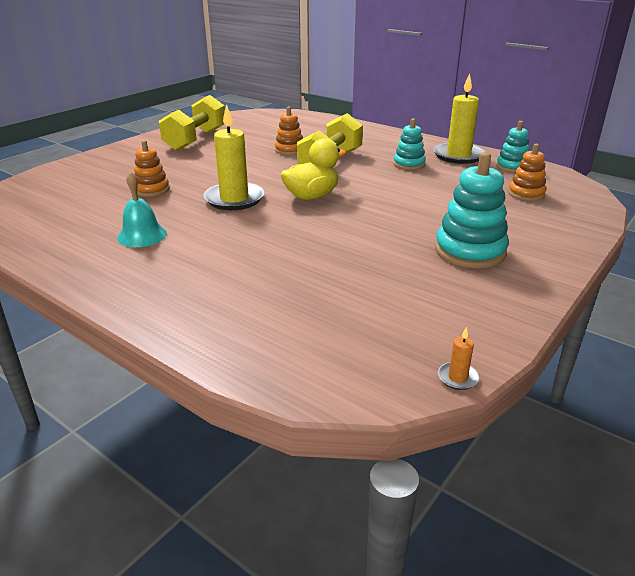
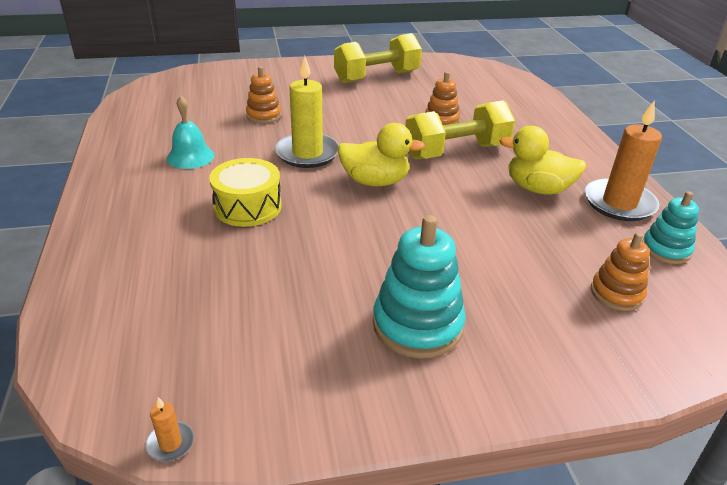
camera: 40 degrees right, 5 degrees up
turquoise stacking toy [394,118,426,170] -> yellow duck [499,126,586,195]
yellow candle [433,73,485,164] -> orange candle [585,100,662,221]
none -> yellow drum [209,158,282,227]

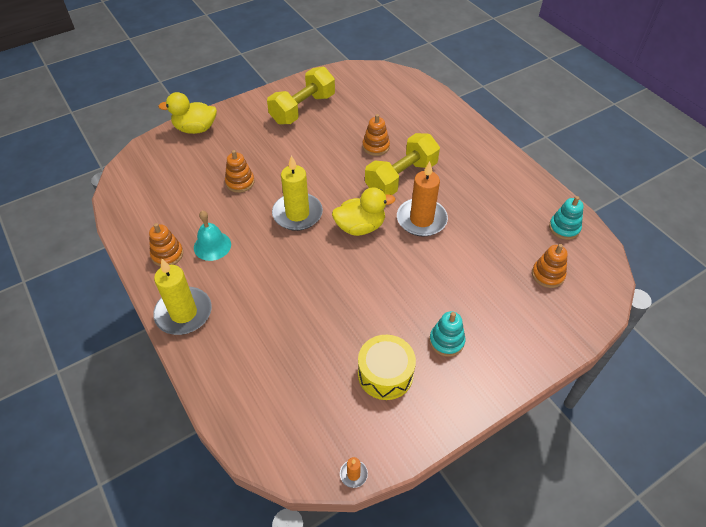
camera: 20 degrees left, 15 degrees up
yellow drum [209,158,282,227] -> yellow drum moved to [358,335,416,400]
turquoise stacking toy [373,215,466,358] -> turquoise stacking toy [429,311,465,357], size x0.61
yellow duck [499,126,586,195] -> yellow duck moved to [158,92,217,134]
orange candle [585,100,662,221] -> orange candle moved to [397,161,448,237]
none -> orange stacking toy [149,223,183,267]
none -> yellow candle [153,259,212,335]

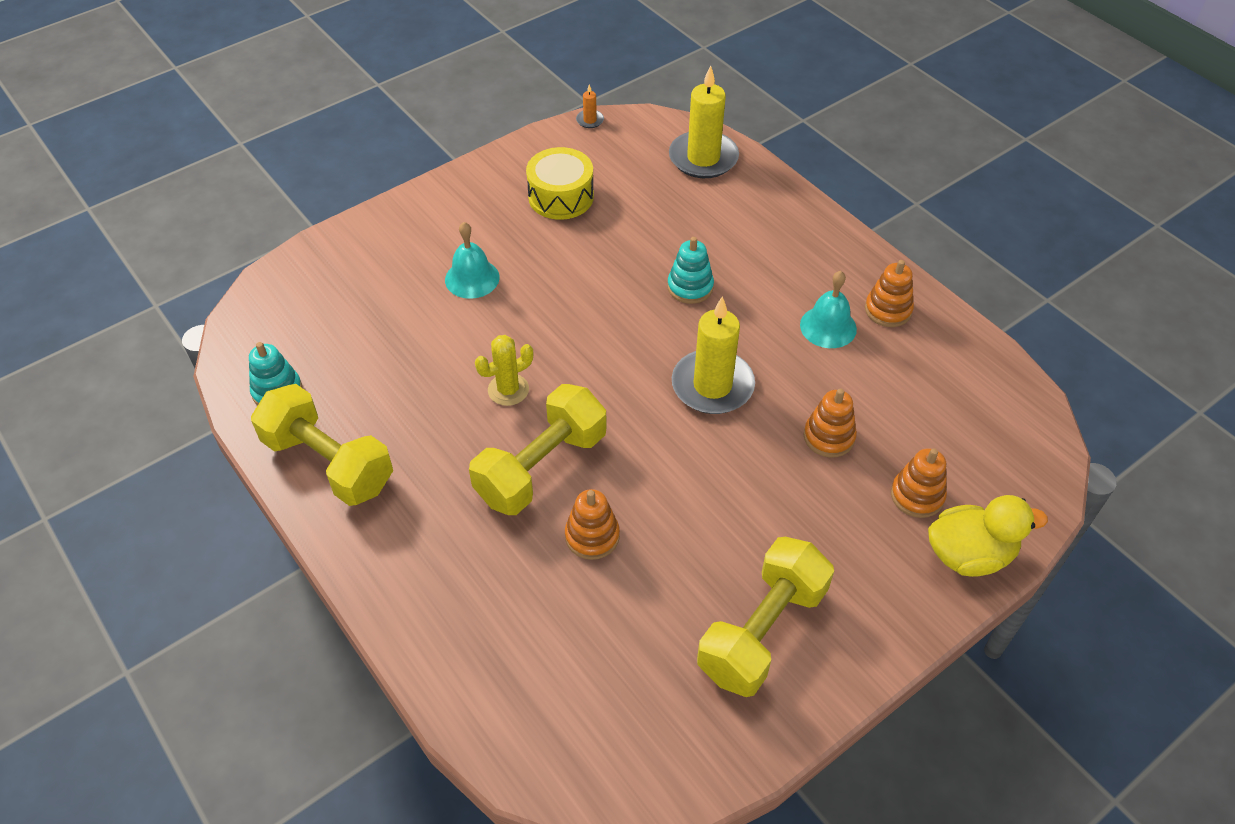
camera: 175 degrees right, 0 degrees up
yellow candle [153,259,212,335] -> yellow candle moved to [669,65,739,178]
yellow duck [332,188,395,236] -> none
orange candle [397,161,448,237] -> yellow cactus [475,335,533,406]
turquoise stacking toy [429,311,465,357] -> turquoise stacking toy moved to [667,237,714,304]
orange stacking toy [532,244,568,288] -> orange stacking toy moved to [891,448,947,518]
none -> yellow dumbbell [251,384,393,506]
none -> turquoise bell [445,222,500,299]

